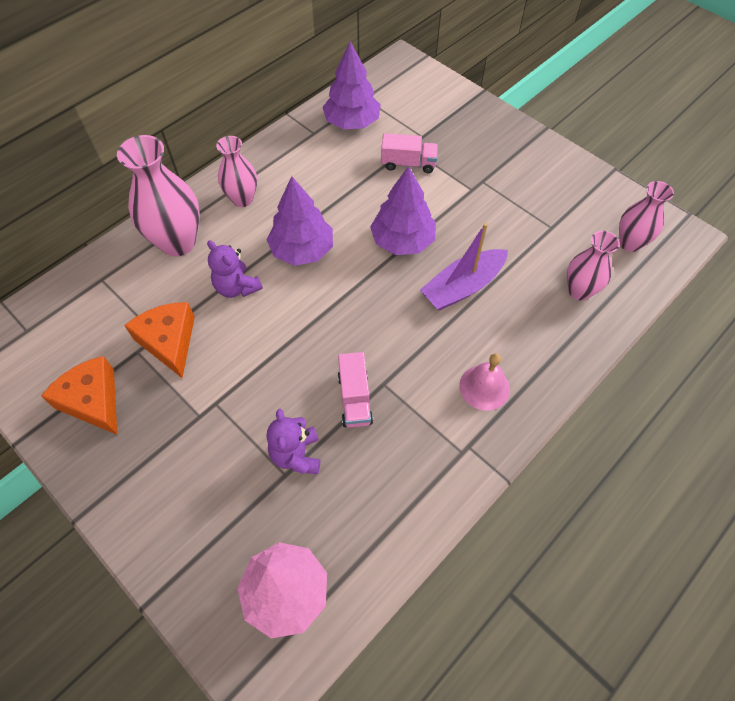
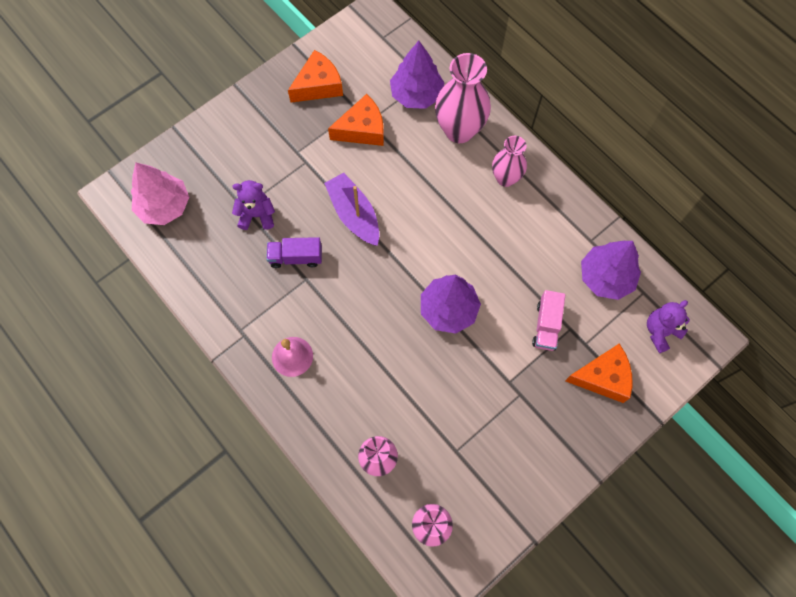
camera: 95 degrees right, 10 degrees up
purple teddy bear [207,240,263,298] -> purple teddy bear moved to [647,300,690,353]
purple tree [266,176,333,266] -> purple tree moved to [390,41,444,109]
pink truck [338,352,373,428] -> purple truck [266,237,322,268]
purple boat [420,223,508,310] -> purple boat moved to [324,173,379,246]
none -> orange cheese [565,344,632,403]

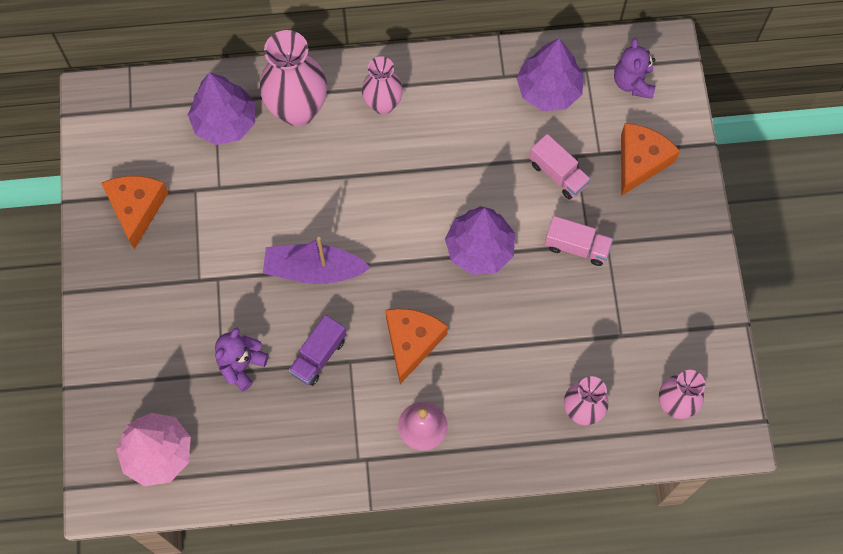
camera: 55 degrees left, 0 degrees up
orange cheese [328,94,384,146] -> orange cheese moved to [385,308,448,384]
none -> pink truck [545,216,613,266]

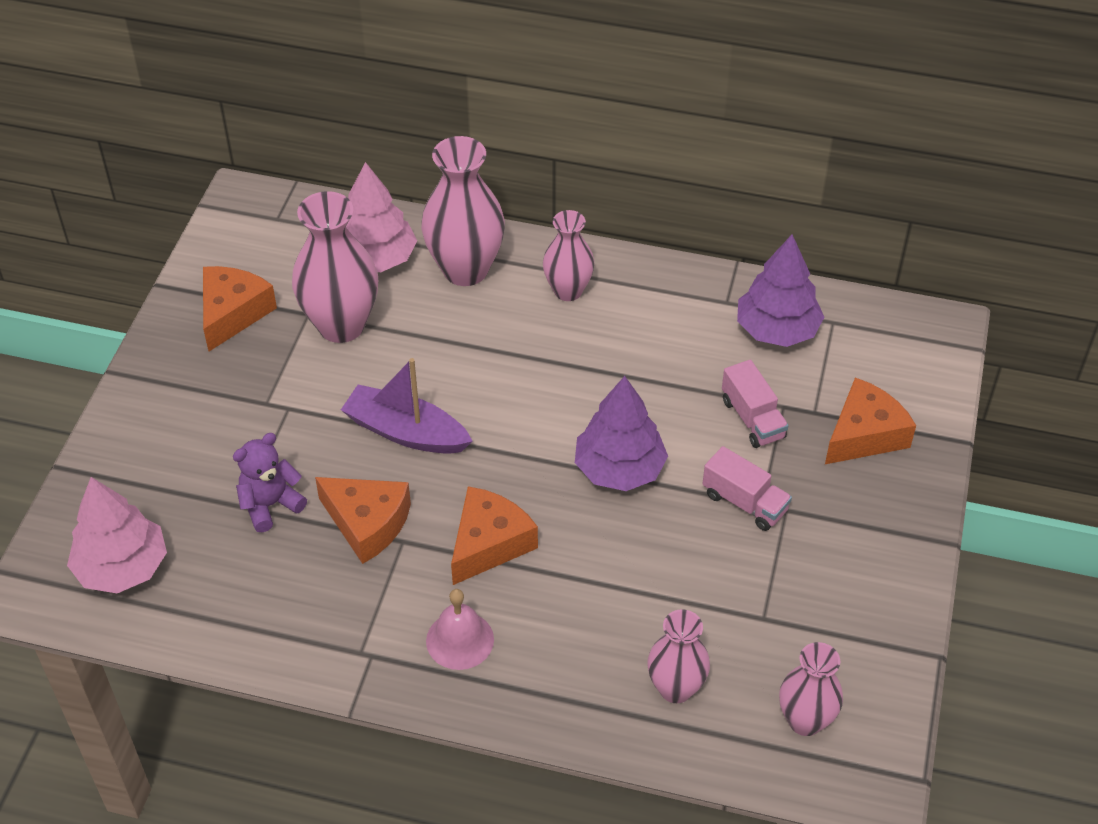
camera: 20 degrees right, 20 degrees down
purple tree [188,72,255,145] -> pink tree [346,162,417,272]
purple truck [289,315,346,386] -> orange cheese [315,477,411,564]
purple teddy bear [614,38,655,99] -> none
none -> pink vase [292,191,378,343]

